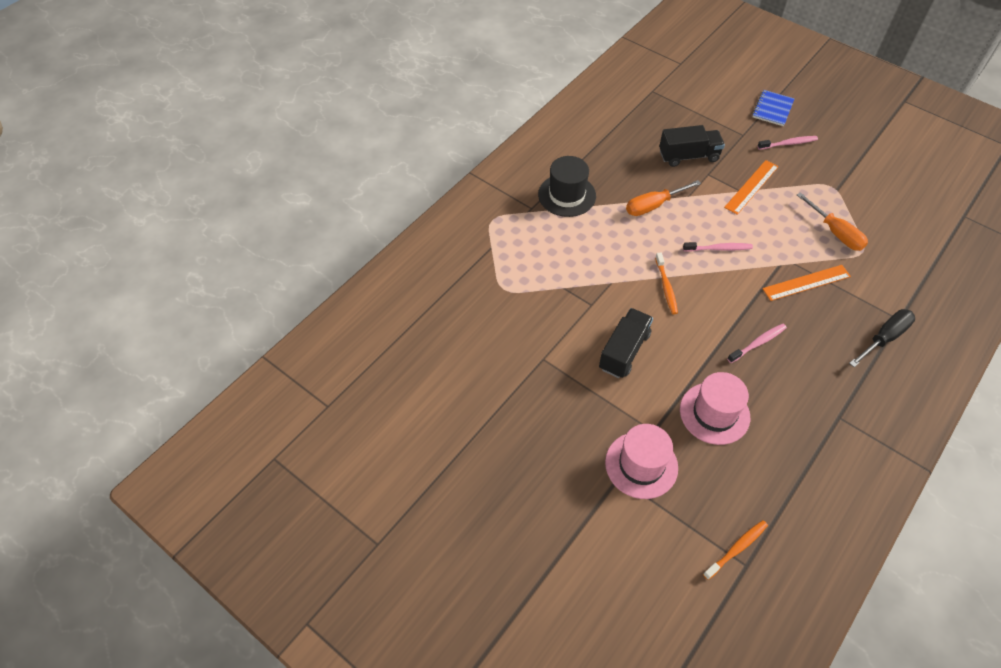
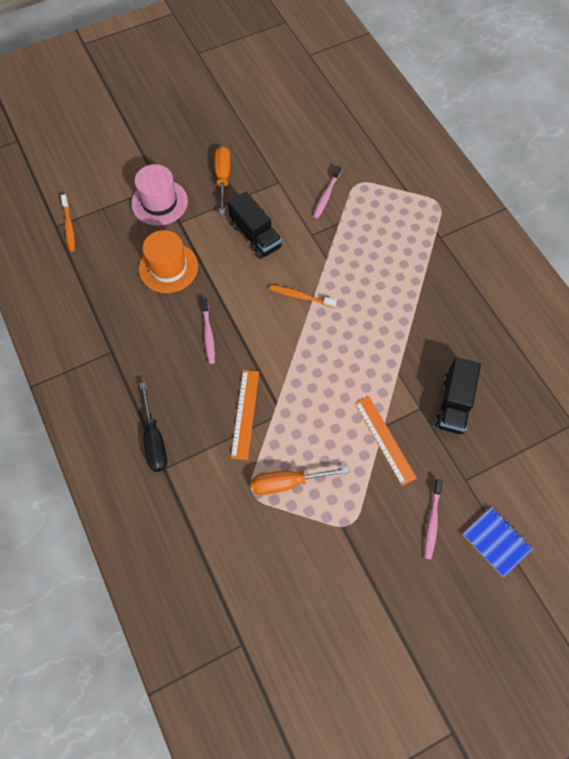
camera: 115 degrees right, 10 degrees up
black hat [538,156,596,217] -> none
orange screwdriver [626,180,701,216] -> orange screwdriver moved to [214,146,231,214]
pink hat [680,372,750,445] -> orange hat [139,230,198,293]
pink toothbrush [683,242,753,252] -> pink toothbrush moved to [313,166,341,219]

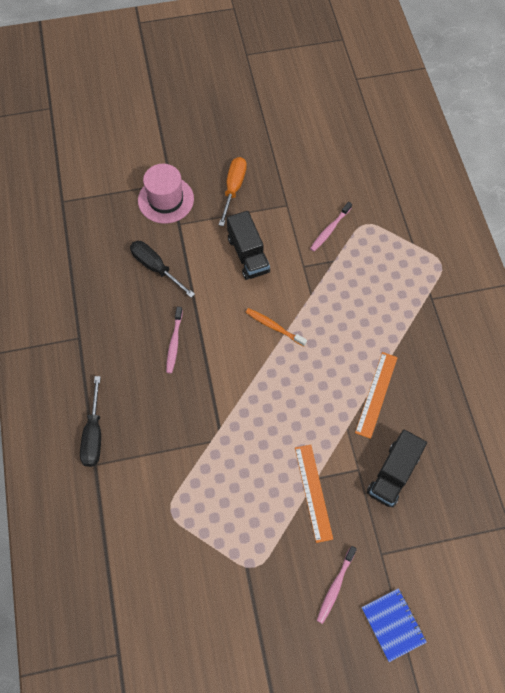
camera: 15 degrees right, 0 degrees up
orange toothbrush [61,194,75,252] -> none
orange hat [139,230,198,293] -> black screwdriver [130,241,195,298]
orange ruler [231,370,259,460] -> orange ruler moved to [355,352,398,439]
orange screwdriver [251,467,350,495] -> none

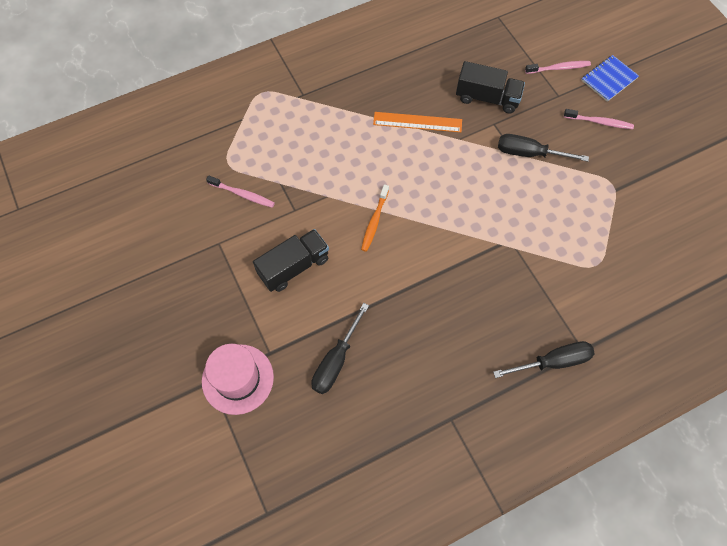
camera: 105 degrees left, 0 degrees up
pink toothbrush [166,306,183,373] -> pink toothbrush moved to [525,61,591,74]
orange screwdriver [219,157,247,226] -> none
orange ruler [295,445,333,543] -> black screwdriver [498,134,589,162]

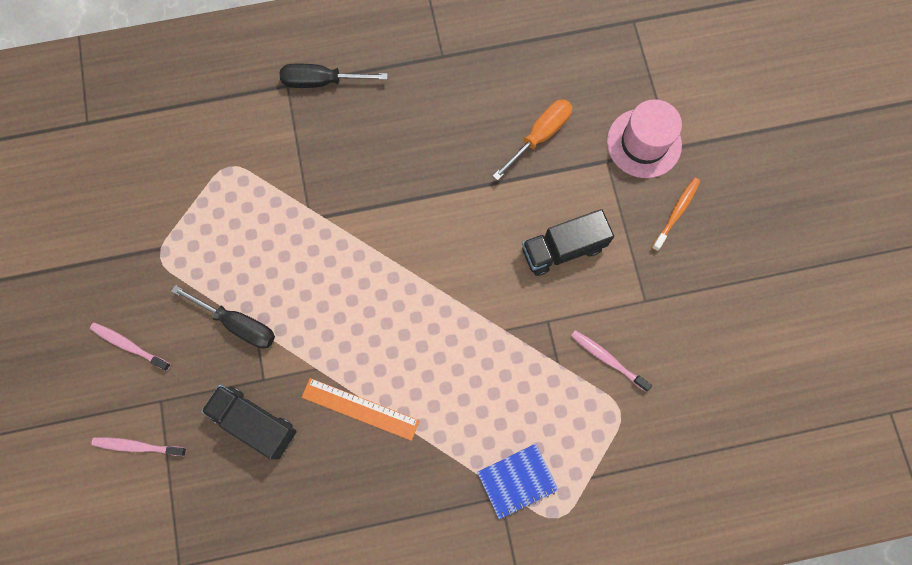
camera: 165 degrees left, 10 degrees up
black screwdriver [311,303,369,394] -> orange screwdriver [493,99,572,181]
orange toothbrush [361,184,389,252] -> orange toothbrush moved to [652,178,700,251]
blue notebook [581,55,639,102] -> blue notebook moved to [477,444,558,519]

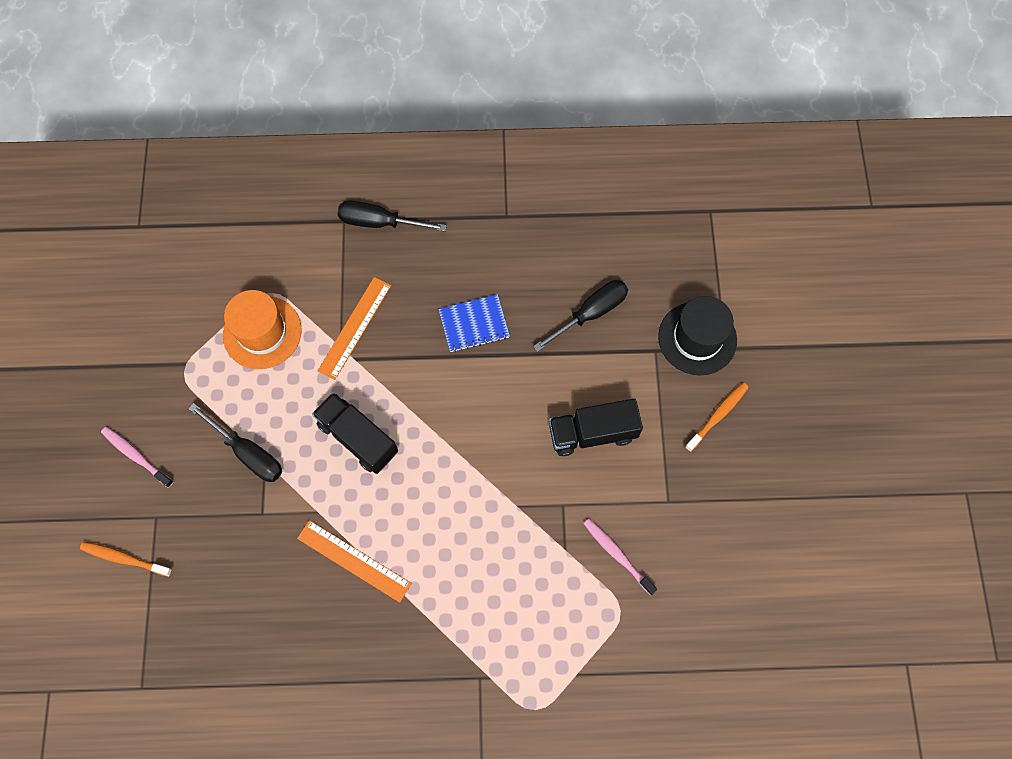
camera: 10 degrees right, 5 degrees down
pink toothbrush [91,437,187,456] -> orange toothbrush [80,542,172,577]
black truck [201,385,297,459] -> black truck moved to [312,392,398,474]
blue notebook [477,444,558,519] -> blue notebook moved to [439,294,510,352]
orange screwdriver [493,99,572,181] -> black screwdriver [533,280,628,352]
pink hat [607,99,682,178] -> black hat [658,296,737,375]
none -> orange hat [223,290,302,369]
none -> orange ruler [317,277,391,380]

